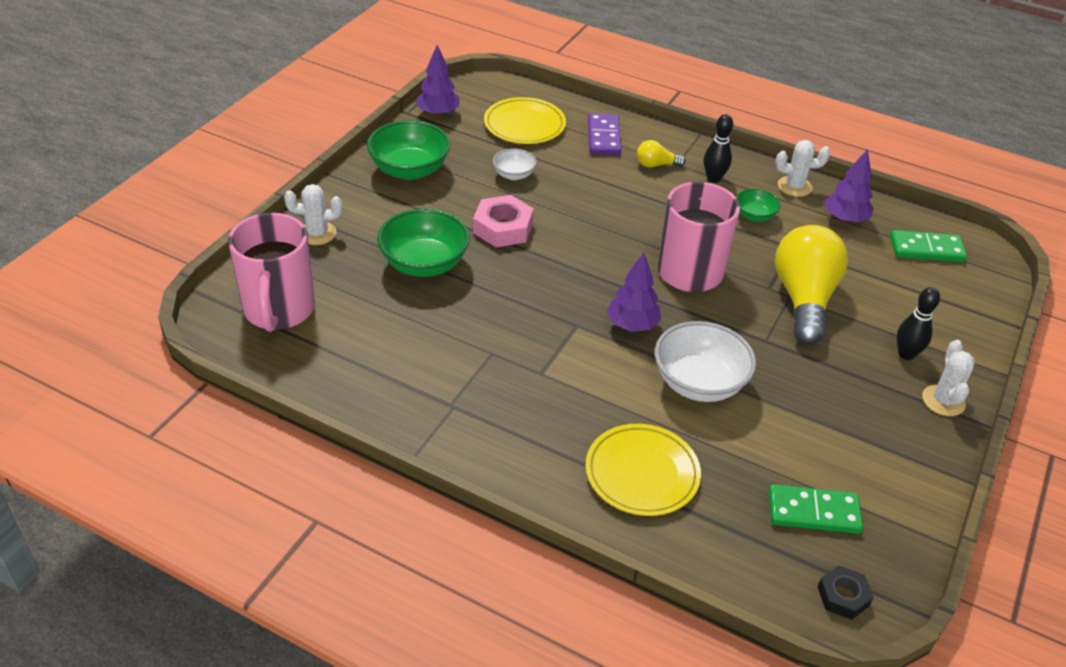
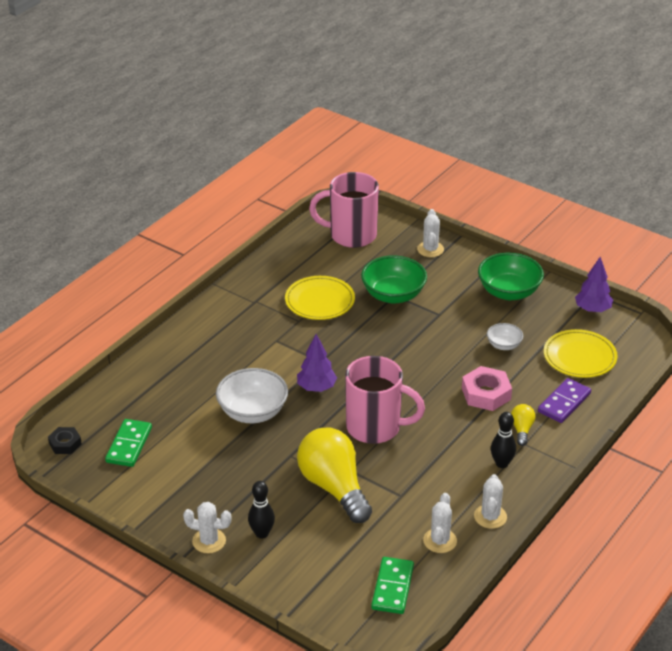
camera: 100 degrees right, 5 degrees down
pink nut [473,195,534,247] -> pink nut moved to [462,366,512,411]
yellow plate [585,424,701,516] -> yellow plate moved to [285,276,355,320]
purple domino [588,113,621,155] -> purple domino turned 60 degrees counterclockwise [538,378,591,423]
green bowl [736,189,781,222] -> none
yellow light bulb [775,225,848,345] -> yellow light bulb turned 135 degrees counterclockwise [297,428,372,523]
purple tree [825,149,874,223] -> white cactus [423,493,457,553]

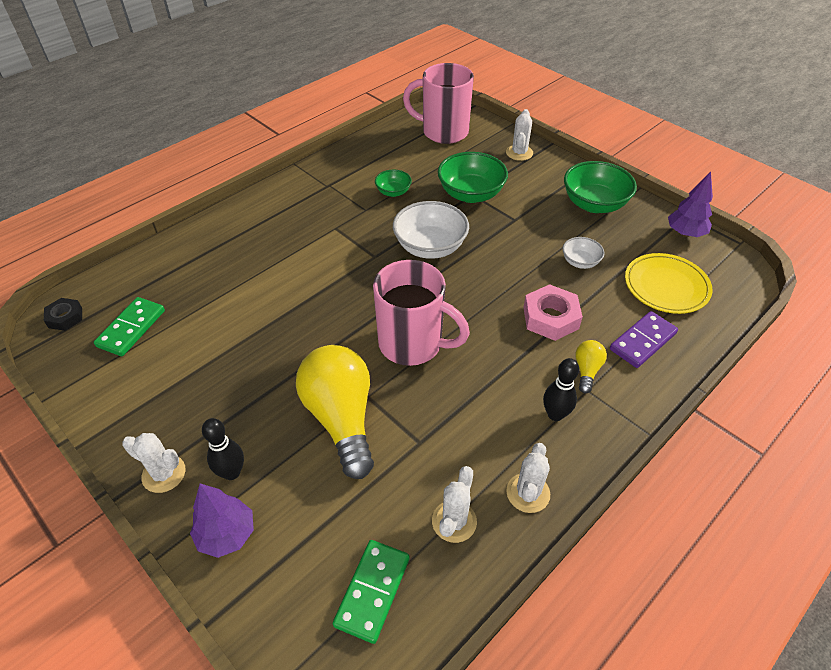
camera: 10 degrees right, 10 degrees up
white bowl [216,368,288,423] -> white bowl moved to [393,201,469,259]
yellow plate [285,276,355,320] -> green bowl [375,170,412,197]
purple tree [297,334,337,392] -> purple tree moved to [190,484,254,558]

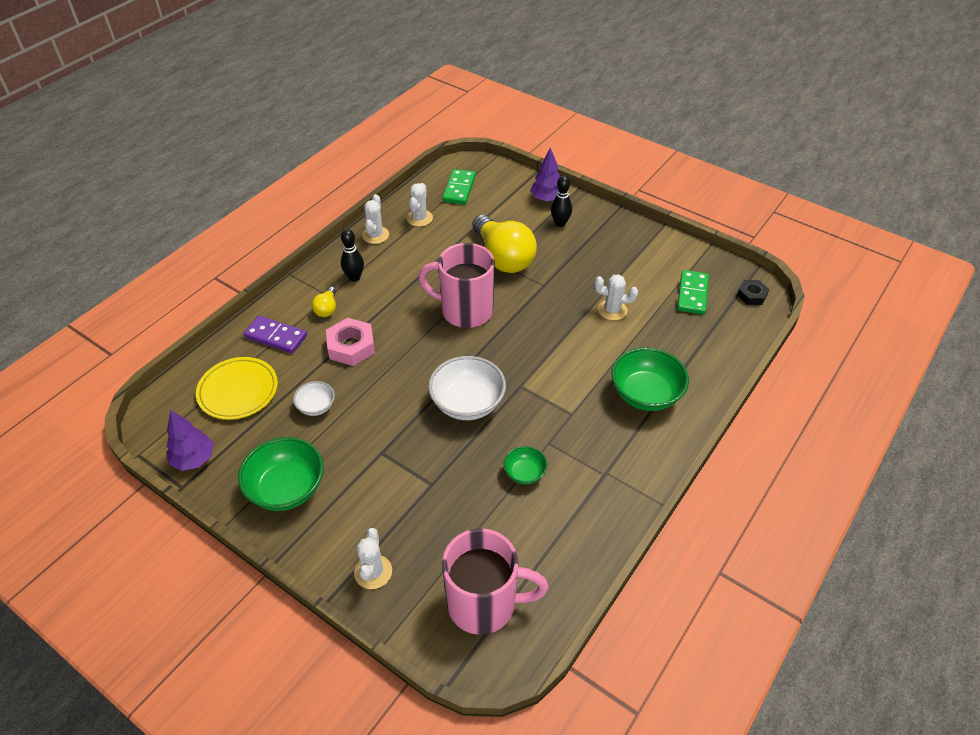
camera: 170 degrees right, 0 degrees up
white cactus [122,433,185,493] -> white cactus moved to [594,274,638,321]
green bowl [438,152,508,203] -> green bowl moved to [611,347,689,411]
purple domino [610,311,678,368] -> purple domino turned 75 degrees clockwise [244,315,307,354]

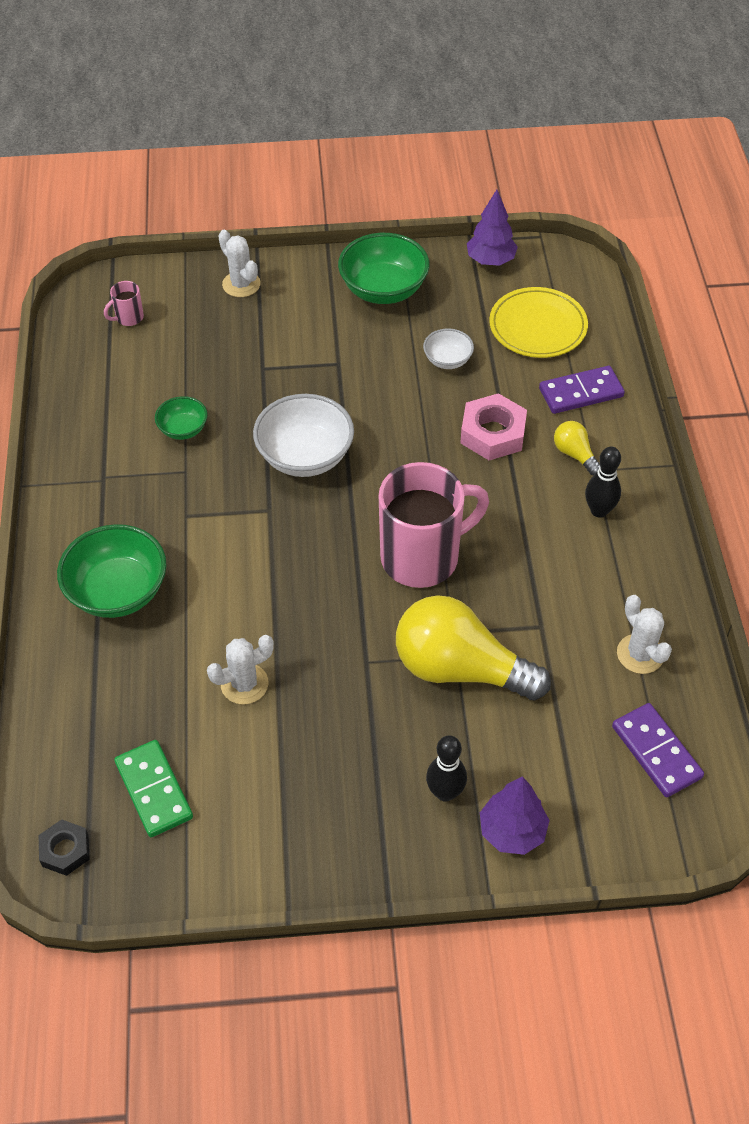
camera: 140 degrees right, 5 degrees up
white cactus [362,194,389,244] -> none
green domino [442,169,476,204] -> purple domino [612,703,704,797]
pink mug [442,528,548,635] -> pink mug [104,281,144,326], size x0.41

